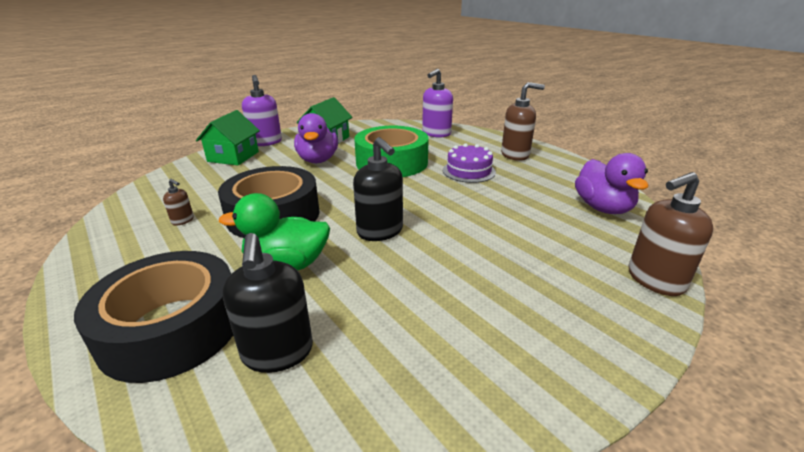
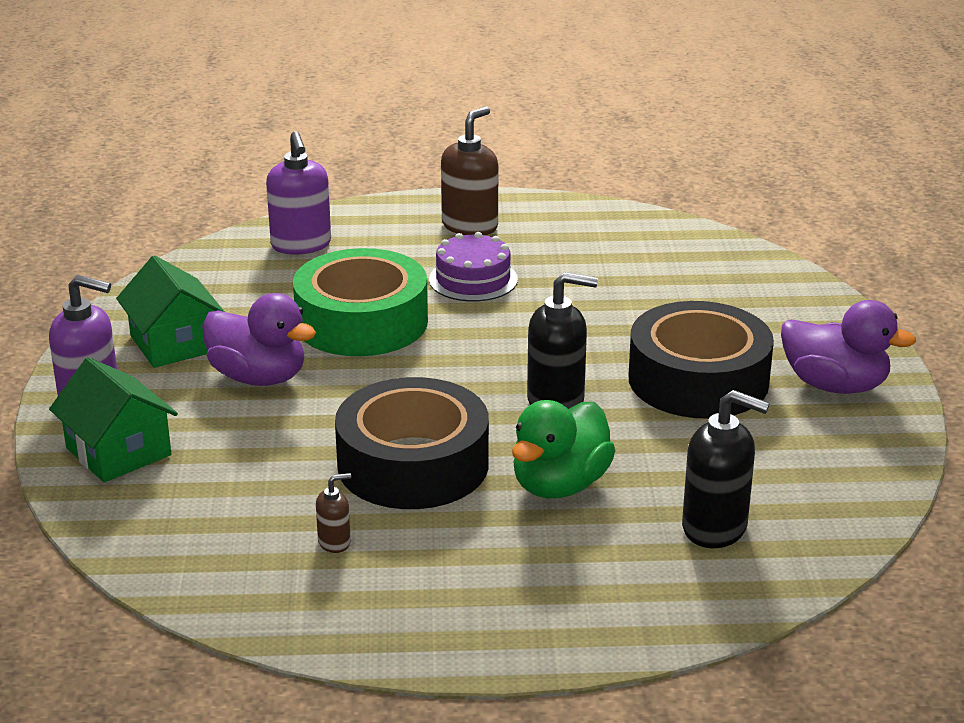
camera: 55 degrees left, 0 degrees up
black tape [74,251,233,383] -> black tape moved to [629,301,774,419]
purple duck [575,153,648,214] -> purple duck moved to [781,300,916,394]
brown soap dispenser [628,172,713,296] -> none

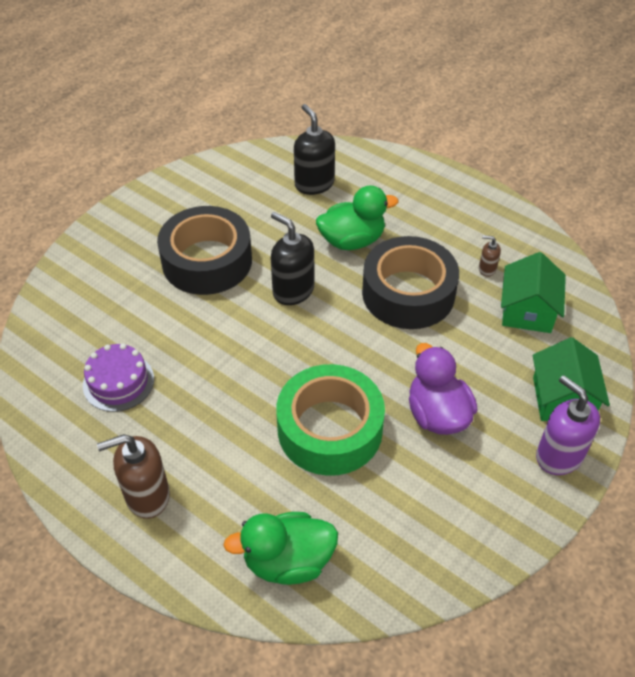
camera: 140 degrees left, 20 degrees up
green house [116,255,225,368] -> green house moved to [501,252,566,333]
purple soap dispenser [266,131,331,255] -> green duck [223,512,338,585]
purple cake [429,232,518,302] -> purple cake moved to [83,343,154,412]
purple duck [781,300,916,394] -> none

